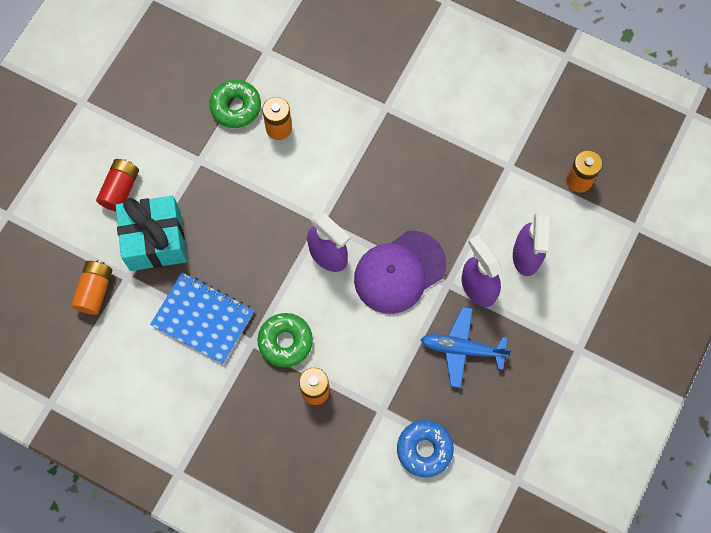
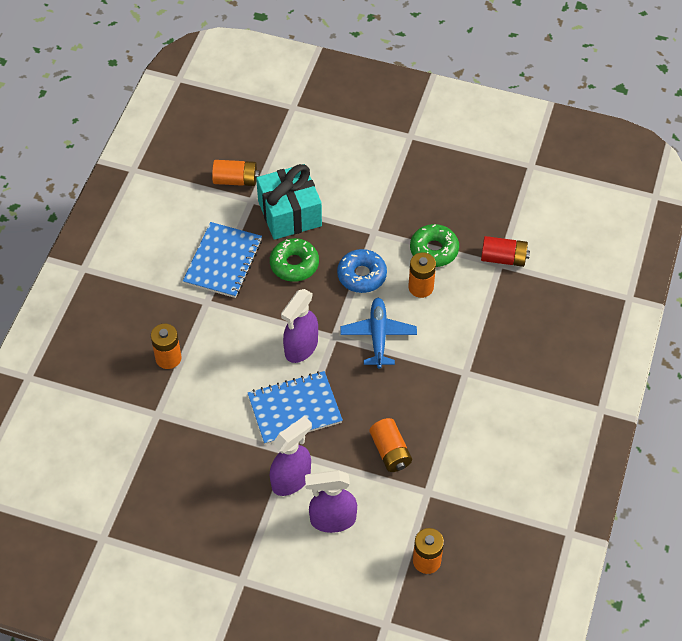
camera: 80 degrees right, 15 degrees down
red battery [96,159,139,211] -> red battery moved to [481,236,530,267]
green donut [258,313,313,367] -> green donut moved to [270,238,319,282]
purple cap [354,231,446,314] -> blue notebook [248,371,343,445]
blue donut [397,420,454,478] -> blue donut moved to [337,249,387,293]
blue plane [421,307,511,388] -> blue plane moved to [340,298,417,369]
none -> orange battery [369,418,412,472]

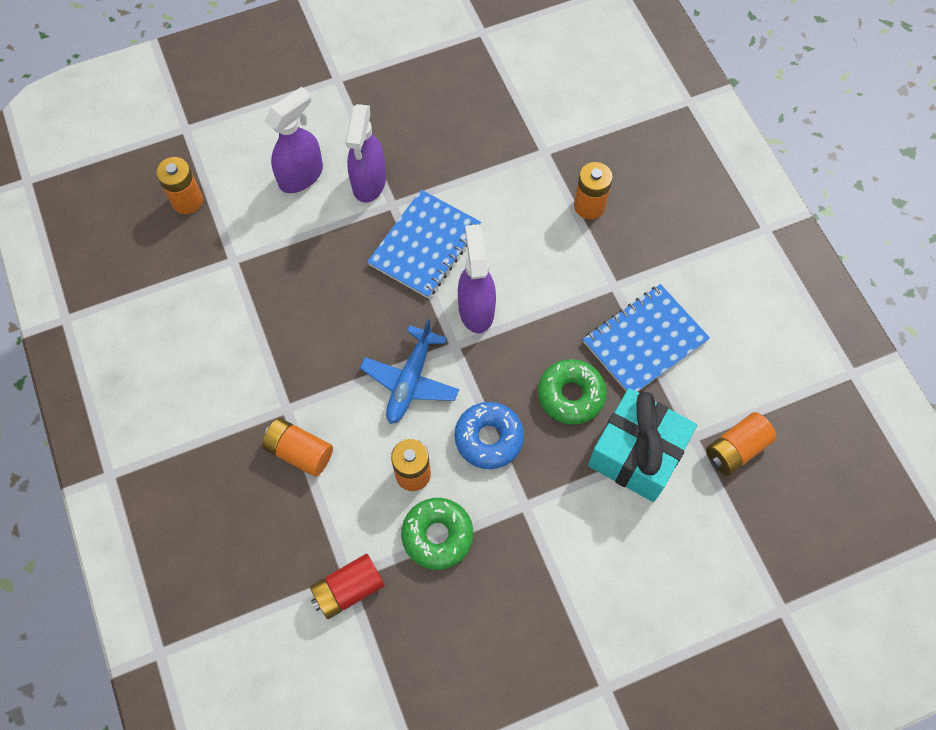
camera: 140 degrees right, 10 degrees up
blue notebook [183,222,262,298] -> blue notebook turned 75 degrees clockwise [583,284,710,392]
blue plane [340,298,417,369] -> blue plane turned 60 degrees clockwise [360,319,459,424]
orange battery [369,418,412,472] -> orange battery moved to [262,418,333,477]

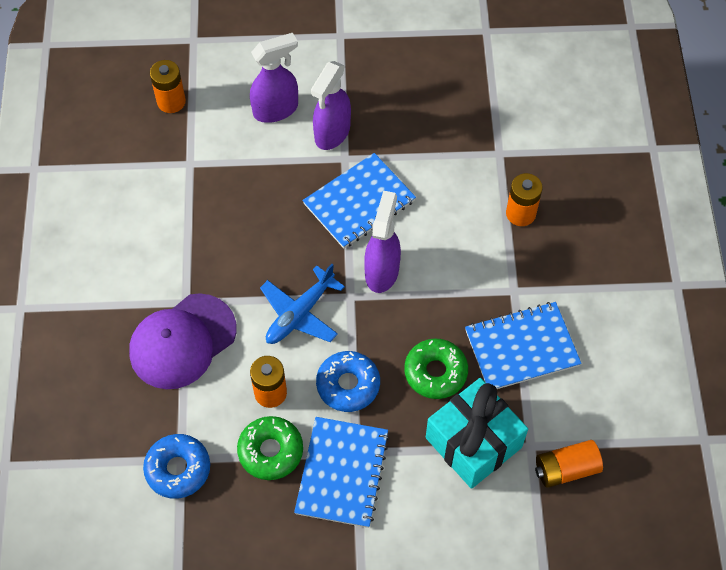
camera: 20 degrees right, 5 degrees down
orange battery [262,418,333,477] -> purple cap [129,293,236,389]
red battery [310,554,385,619] -> blue donut [143,434,210,499]
none -> blue notebook [294,417,390,528]

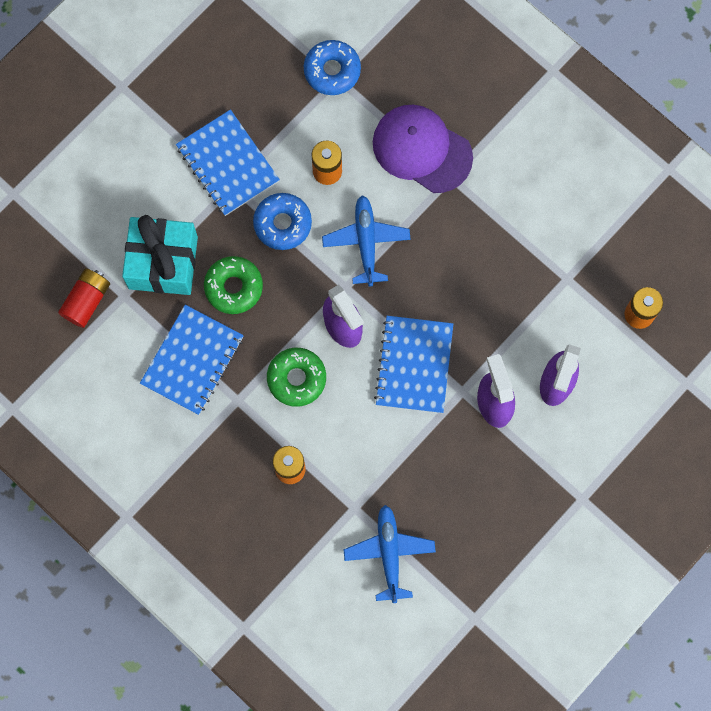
camera: 135 degrees right, 15 degrees up
purple cap [129,293,236,389] -> purple cap turned 60 degrees counterclockwise [373,105,473,193]
green donut [237,416,303,480] -> green donut moved to [267,348,326,407]
orange battery [535,440,603,488] -> red battery [58,268,110,328]
none -> blue plane [343,505,436,603]

